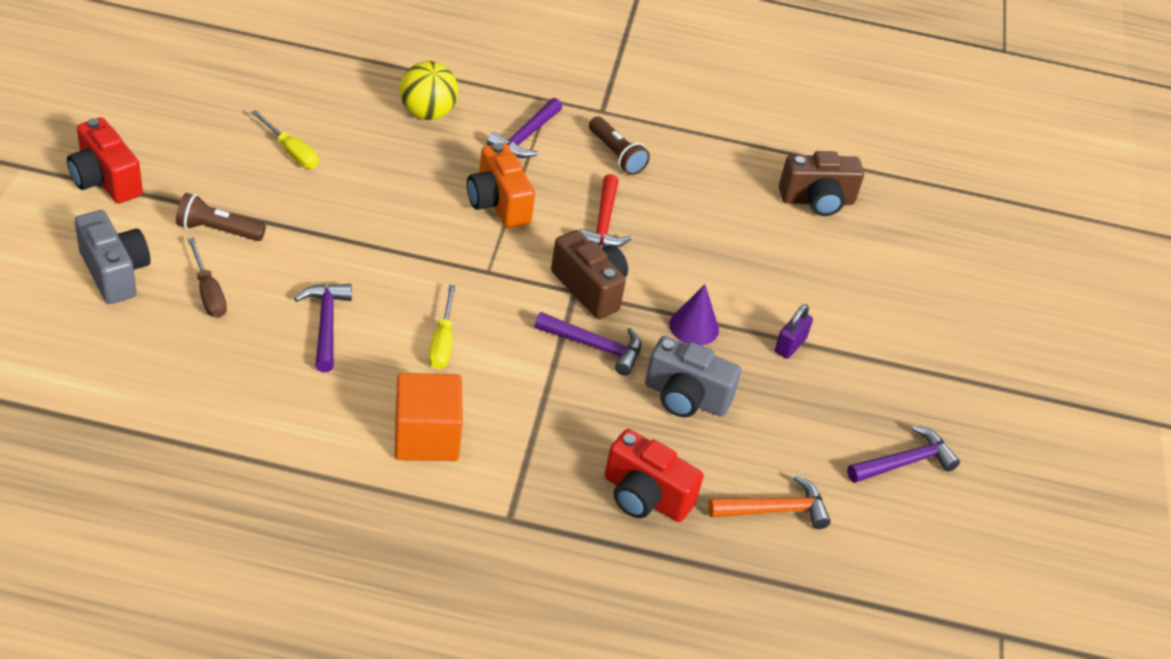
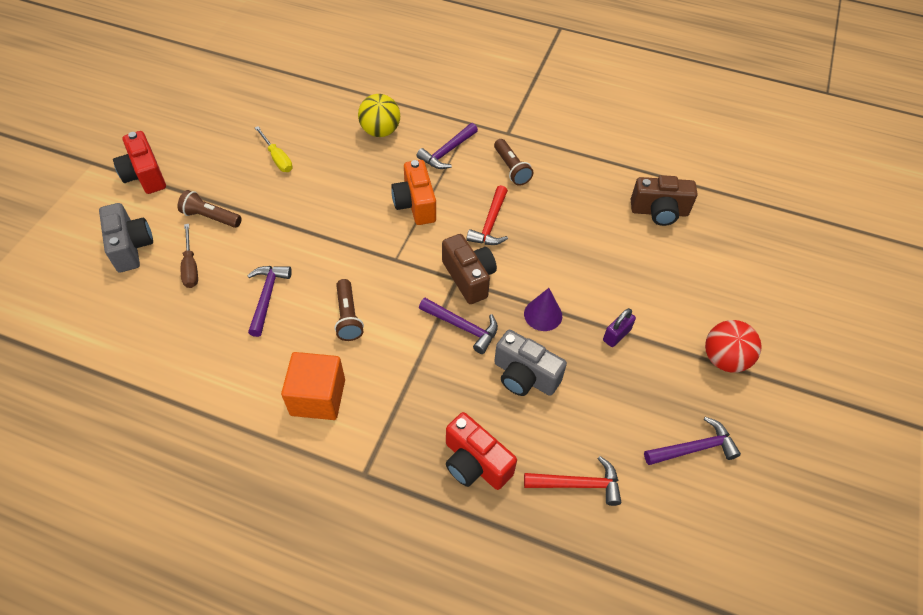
camera: 15 degrees right, 10 degrees up
yellow screwdriver [428,285,456,369] -> brown flashlight [335,279,364,341]
orange hammer [708,475,831,529] -> red hammer [524,456,621,506]
none -> red ball [705,320,762,373]

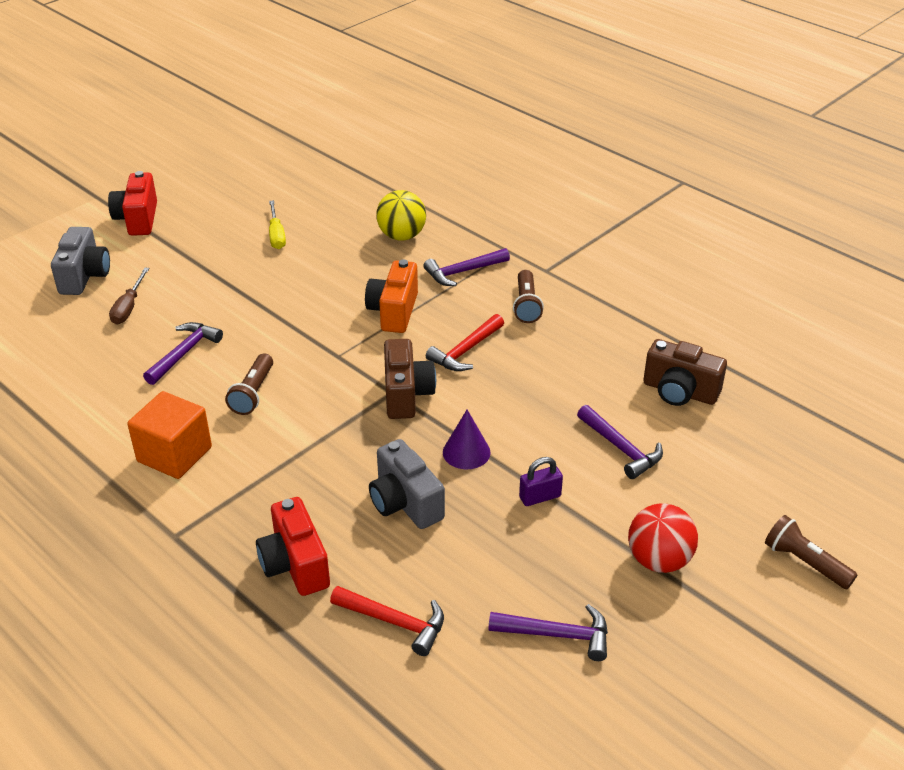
camera: 25 degrees right, 15 degrees down
brown flashlight [177,190,242,228] -> brown flashlight moved to [765,515,857,589]
purple hammer [419,298,498,354] -> purple hammer moved to [577,405,663,479]

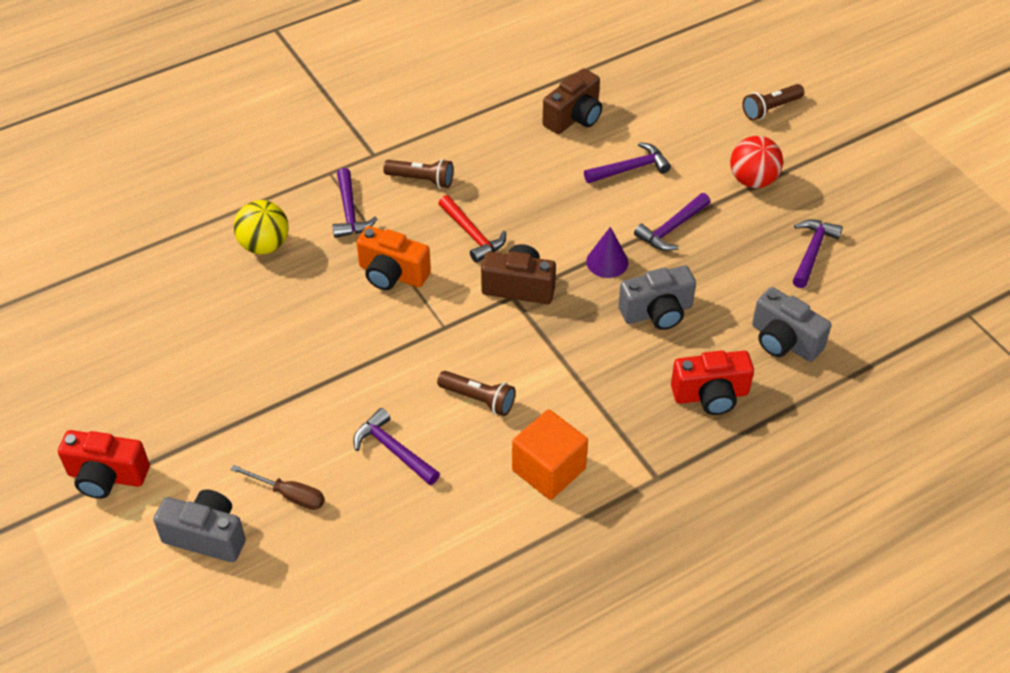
camera: 75 degrees left, 10 degrees up
yellow screwdriver [269,200,286,249] -> none
red hammer [330,586,444,656] -> grey camera [752,287,831,362]
purple padlock [519,457,563,506] -> purple hammer [634,193,711,251]

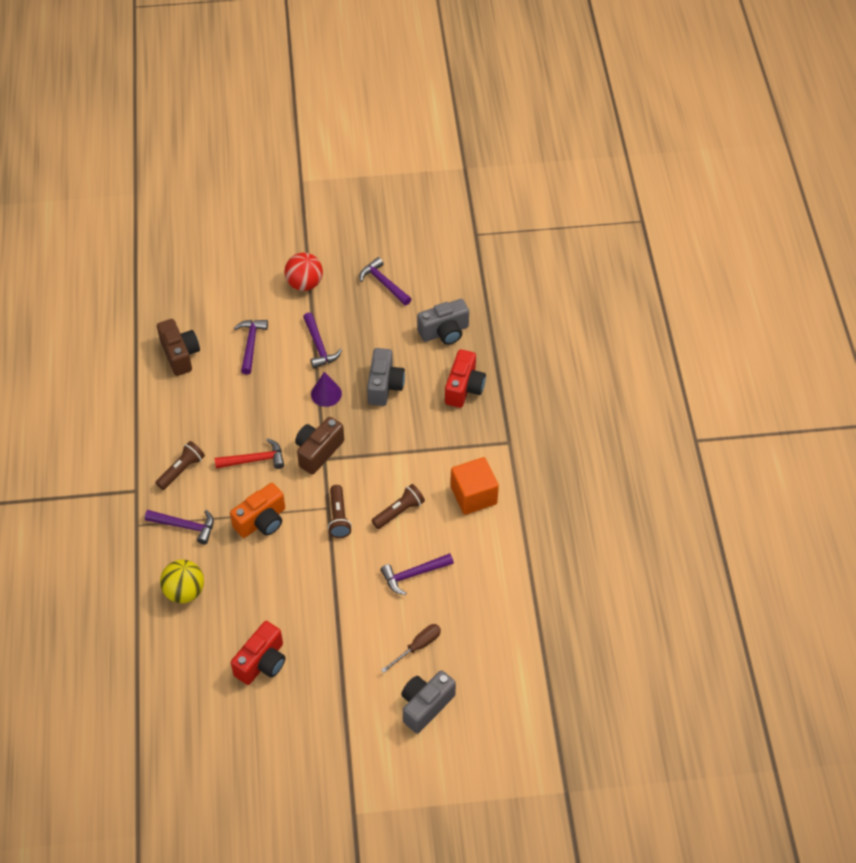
camera: 65 degrees left, 5 degrees up
red camera [58,430,150,499] -> red camera moved to [231,621,285,685]
brown flashlight [742,84,804,121] -> brown flashlight moved to [328,485,352,538]

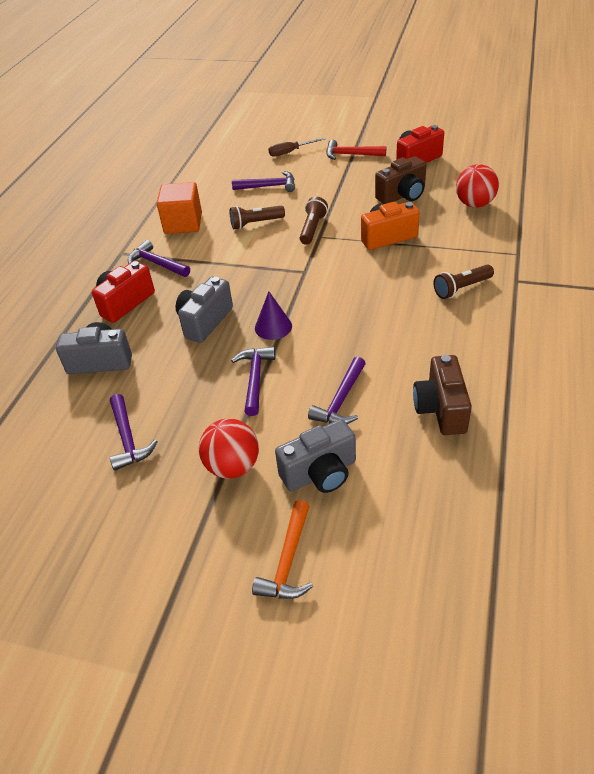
camera: 155 degrees left, 10 degrees down
purple hammer [145,510,214,544] -> purple hammer moved to [128,240,190,277]
yellow ball [160,560,204,603] -> red ball [456,164,499,208]
red hammer [215,438,284,469] -> red hammer moved to [326,140,386,160]
brown camera [295,417,344,475] -> brown camera moved to [375,157,426,204]
grey camera [401,670,456,734] -> grey camera moved to [275,419,356,493]
none -> orange hammer [252,500,313,599]

